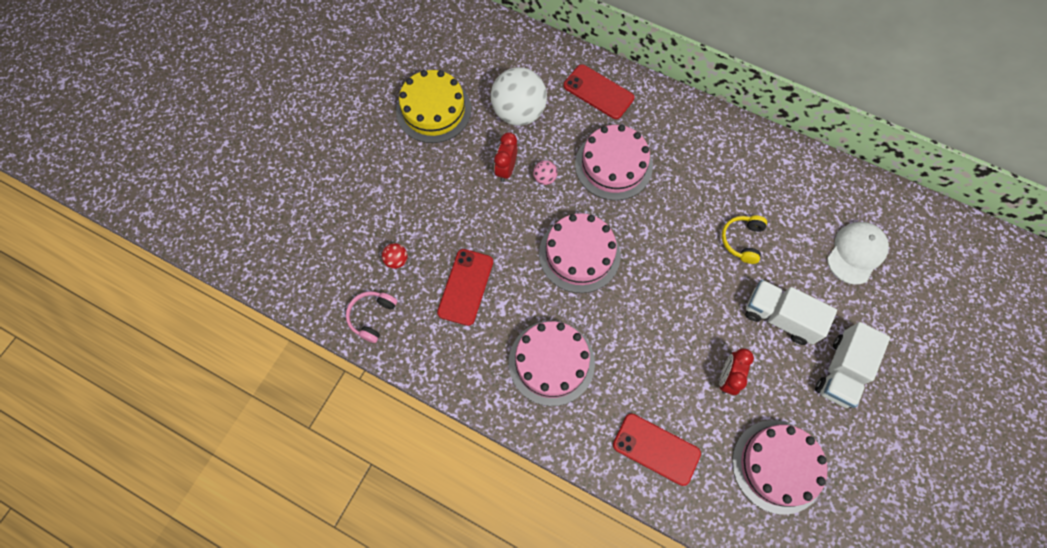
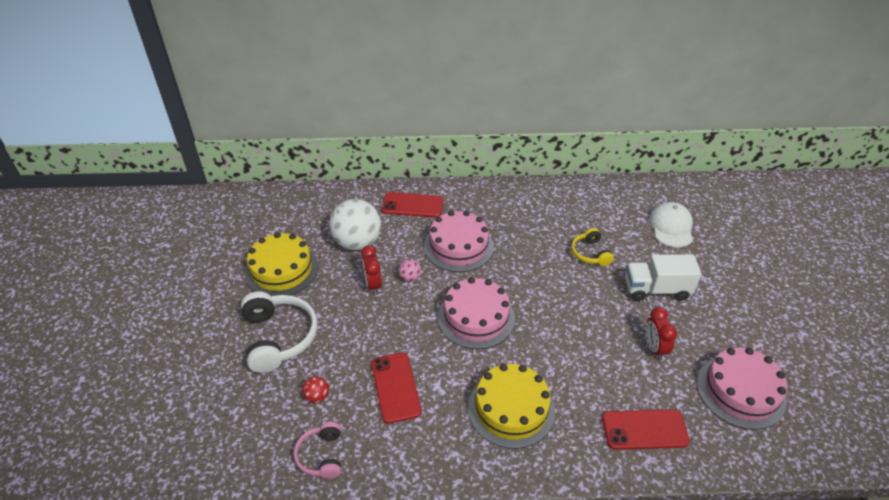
camera: 30 degrees left, 25 degrees down
pink cake [509,321,595,406] -> yellow cake [468,364,555,449]
white truck [815,322,890,408] -> none
none -> white headphones [241,291,318,373]

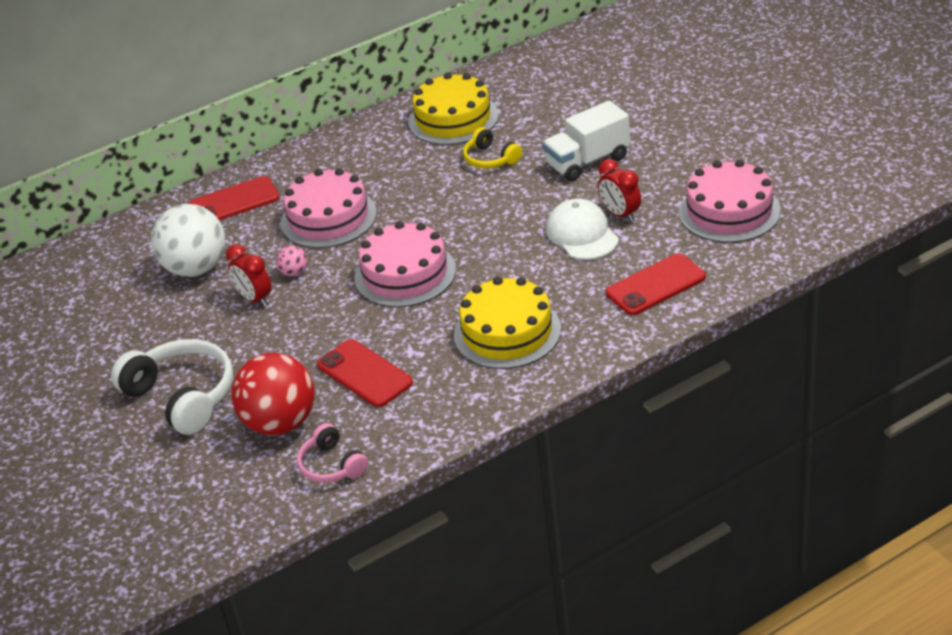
camera: 25 degrees left, 5 degrees down
yellow cake [245,232,318,296] -> yellow cake moved to [408,73,498,145]
red ball [302,376,329,403] -> red ball [231,353,315,435], size x2.35
white cap [649,202,693,247] -> white cap moved to [546,199,619,260]

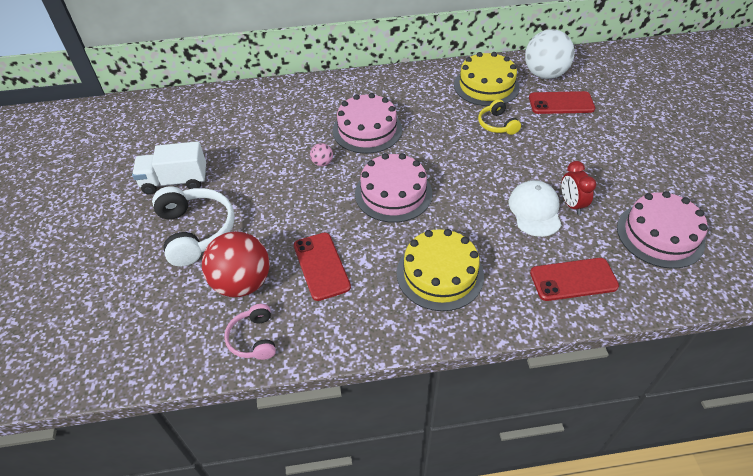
camera: 20 degrees right, 10 degrees up
white ball [151,204,225,277] -> white ball moved to [525,29,575,79]
red phone [188,176,279,220] -> red phone moved to [529,91,595,114]
red clock [226,244,272,307] -> none
white truck [542,101,630,181] -> white truck moved to [132,141,206,195]

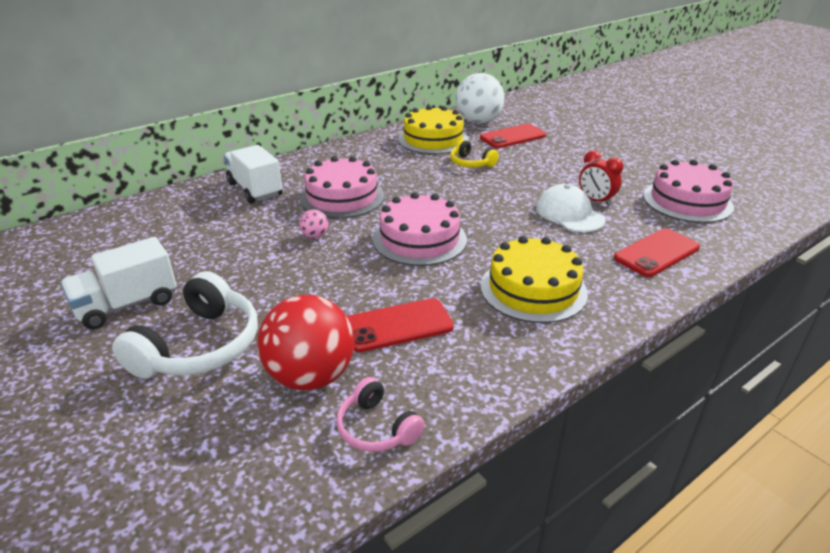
camera: 30 degrees left, 15 degrees down
white headphones [152,186,235,266] -> white headphones turned 75 degrees clockwise [112,271,258,379]
red phone [294,233,351,301] -> red phone turned 60 degrees counterclockwise [347,298,454,352]
none -> white truck [224,145,282,203]

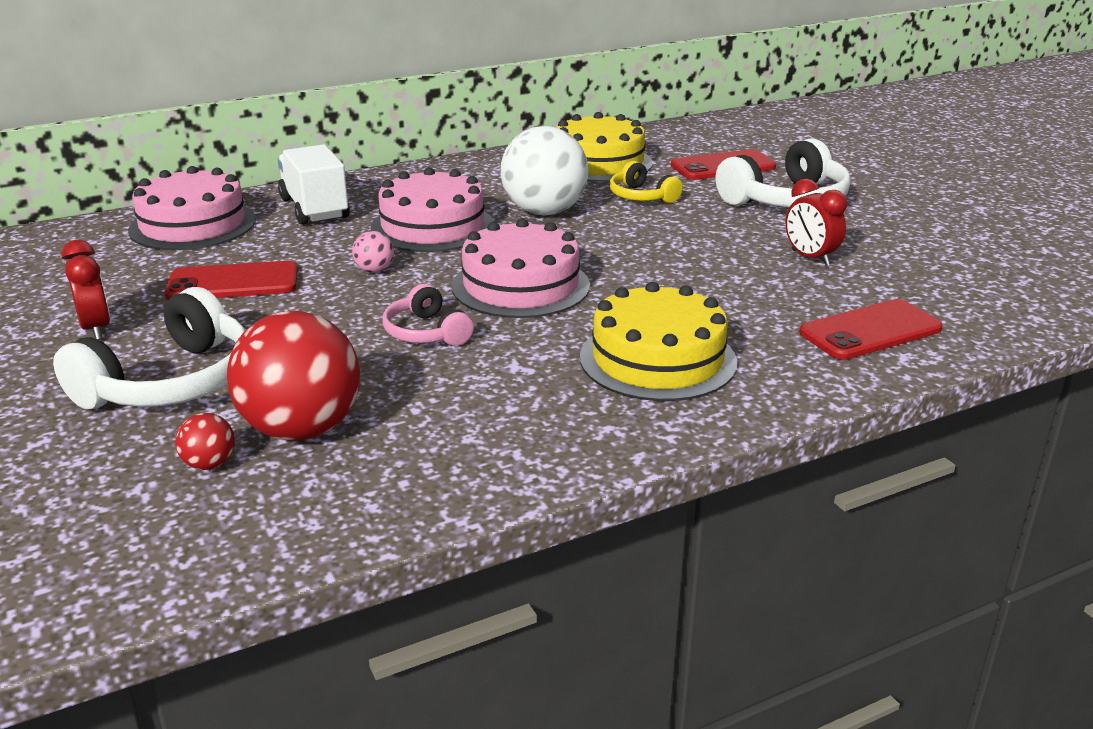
camera: 10 degrees right, 5 degrees down
white truck [60,237,177,329] -> red clock [61,240,111,340]
pink headphones [336,377,425,452] -> pink headphones moved to [382,284,474,346]
red phone [347,298,454,352] -> red phone moved to [165,261,298,300]
white ball [456,73,504,124] -> white ball moved to [501,126,588,215]
white cap [536,184,606,232] -> none
pink cake [643,160,734,223] -> pink cake moved to [128,166,256,250]
none -> red ball [175,413,235,470]
none -> white headphones [716,138,851,207]

